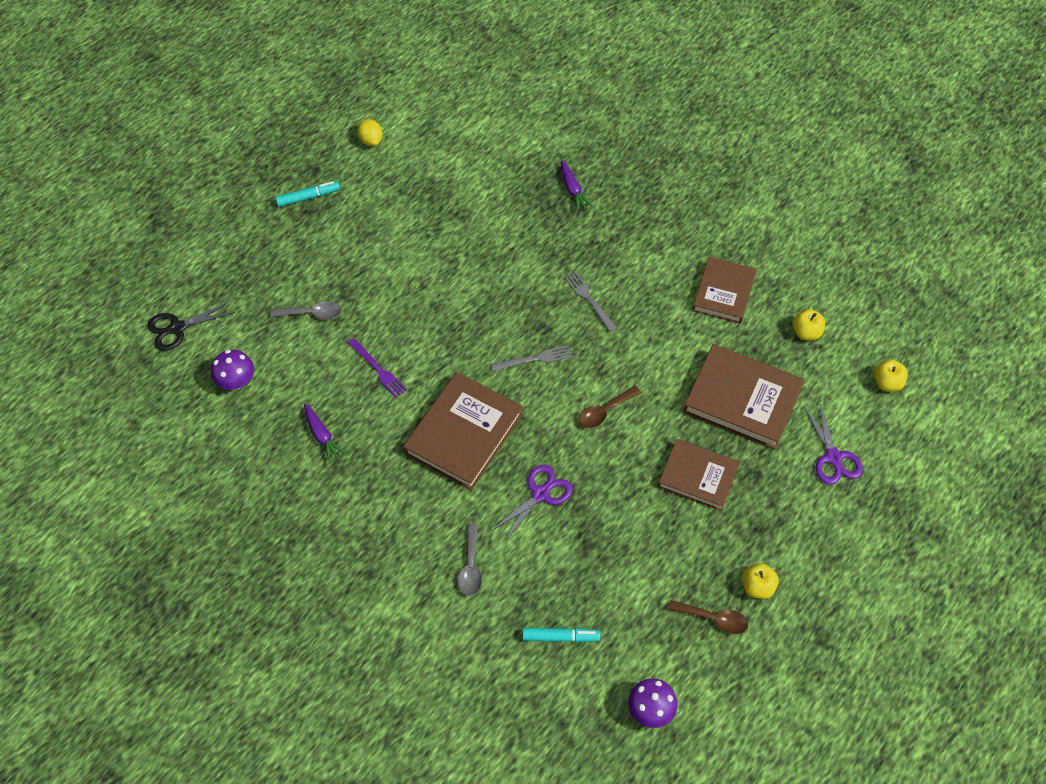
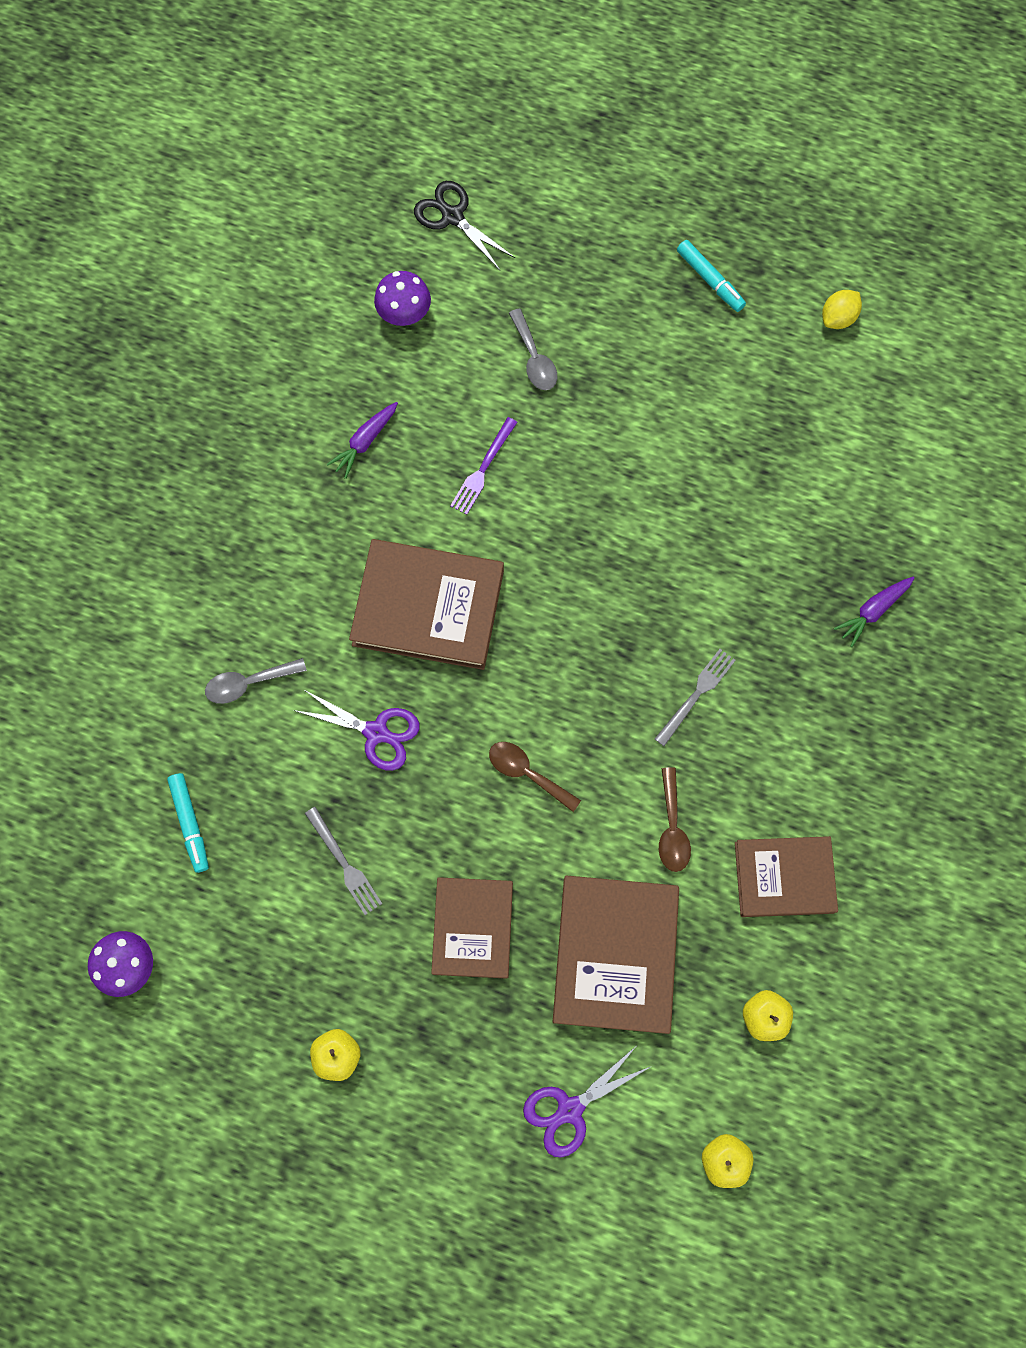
camera: 70 degrees right, 15 degrees up
grey fork [491,345,572,371] -> grey fork moved to [305,807,382,915]
brown spoon [668,600,748,634] -> brown spoon moved to [659,767,691,872]

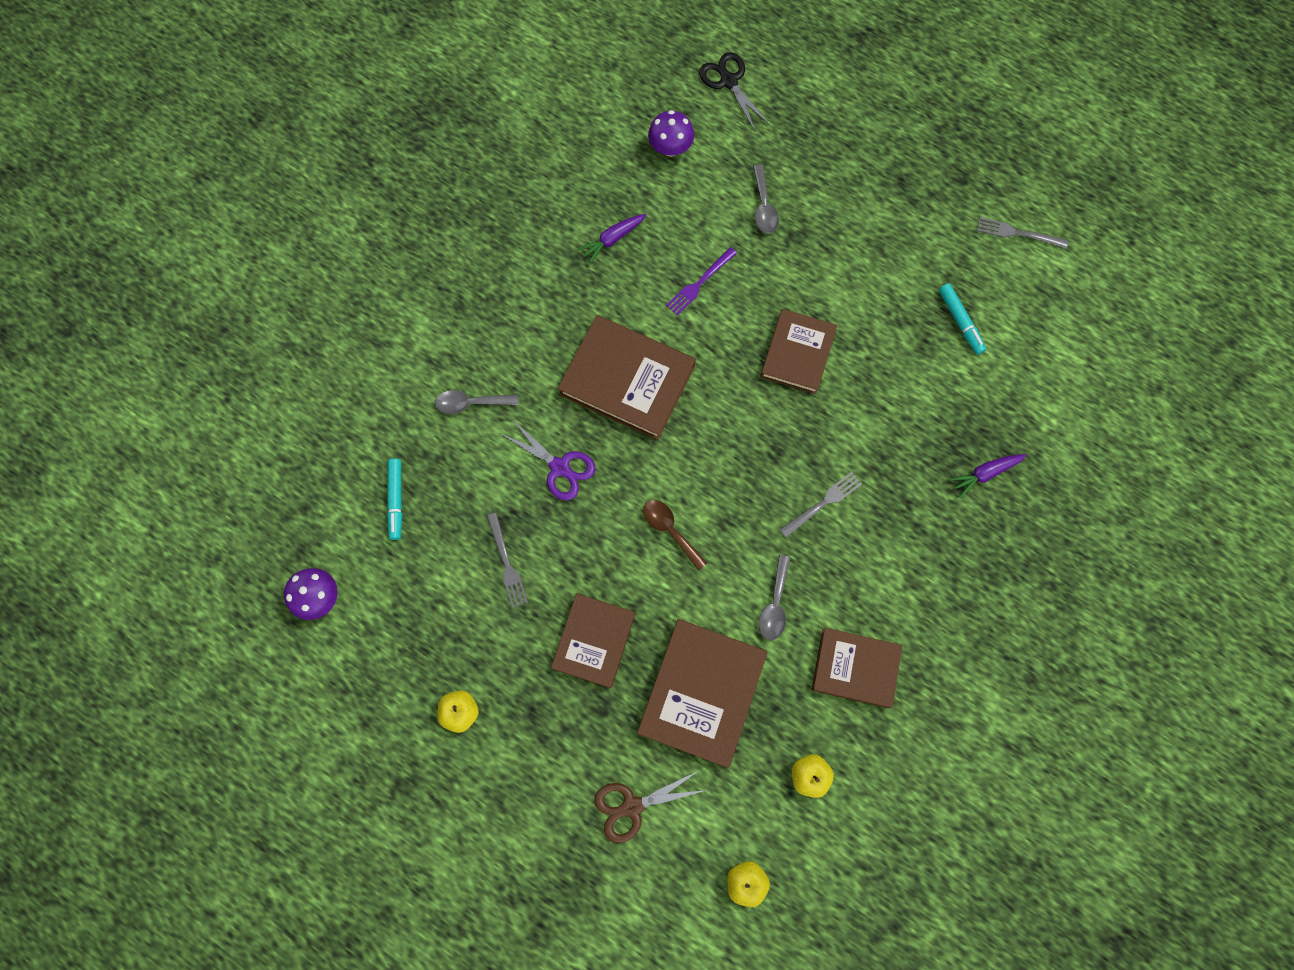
camera: 15 degrees right, 0 degrees up
purple scissors [523,1046,652,1157] -> brown scissors [594,770,707,843]
brown spoon [659,767,691,872] -> grey spoon [759,555,791,640]
turquoise marker [677,240,746,312] -> turquoise marker moved to [939,283,986,355]
yellow lemon [822,290,862,329] -> grey fork [977,217,1068,248]
none -> brown book [760,309,837,394]

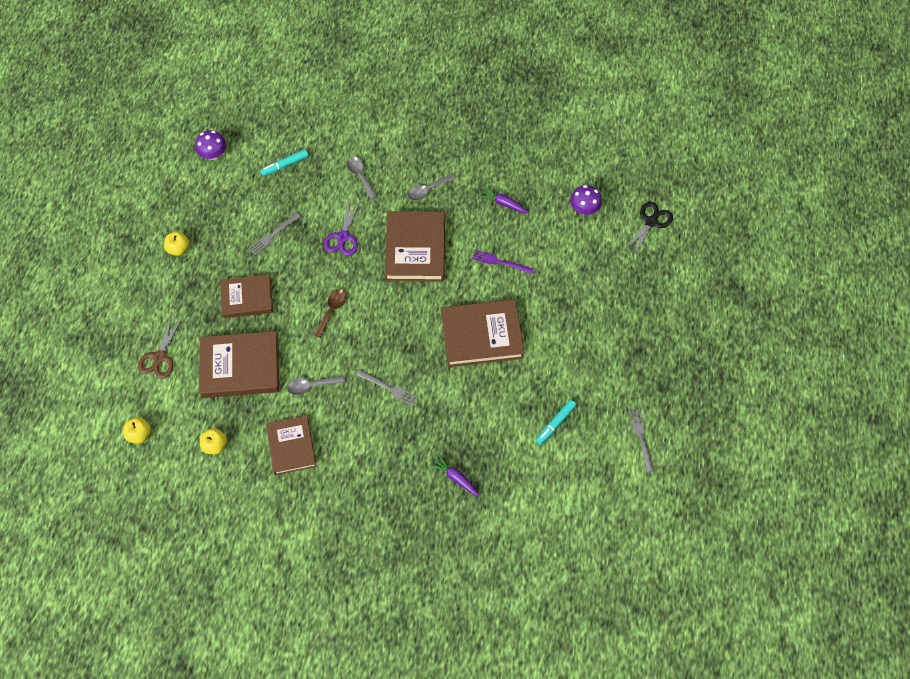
camera: 65 degrees right, 10 degrees down
brown scissors [594,770,707,843] -> brown scissors turned 120 degrees counterclockwise [138,316,183,378]
grey spoon [753,165,779,233] -> grey spoon moved to [408,174,456,201]
brown book [760,309,837,394] -> brown book [441,299,524,367], size x1.51

